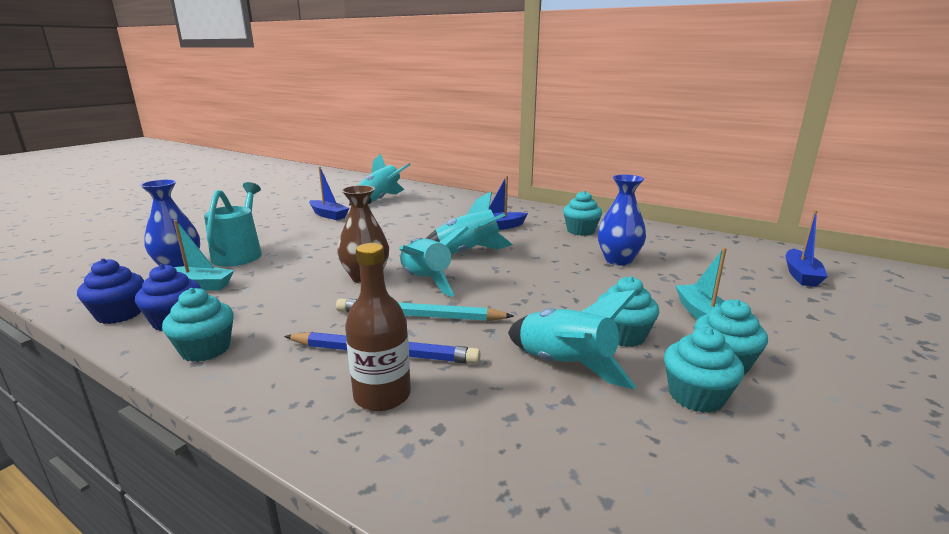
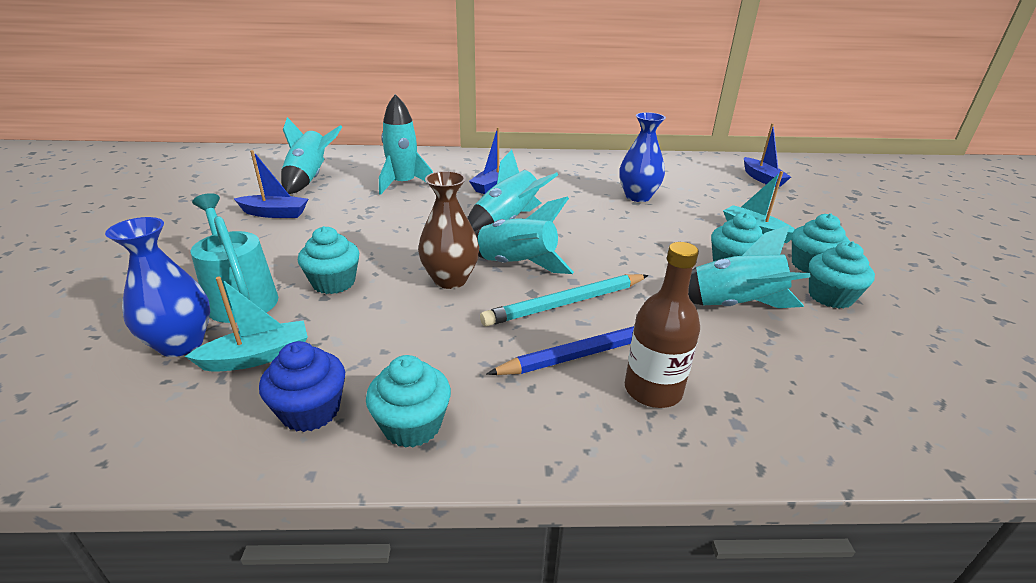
camera: 35 degrees left, 10 degrees up
blue cupcake [77,258,144,324] -> none
turquoise cupcake [563,191,602,236] -> turquoise cupcake moved to [298,226,359,294]
none -> turquoise rocket [379,94,433,195]

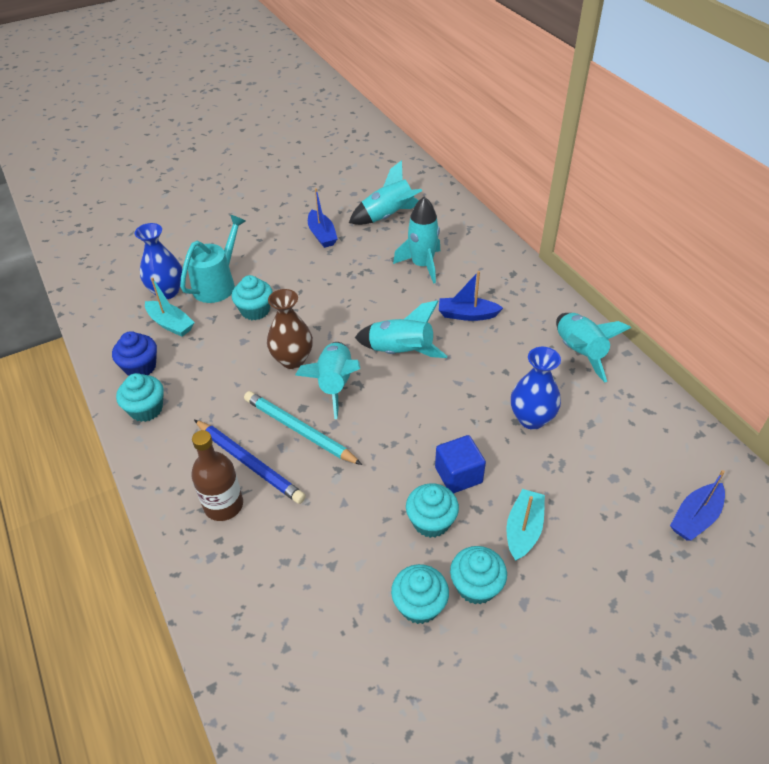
camera: 65 degrees right, 15 degrees up
turquoise rocket [688,225,811,308] -> turquoise rocket moved to [556,313,631,382]
none -> blue cube [435,435,486,493]

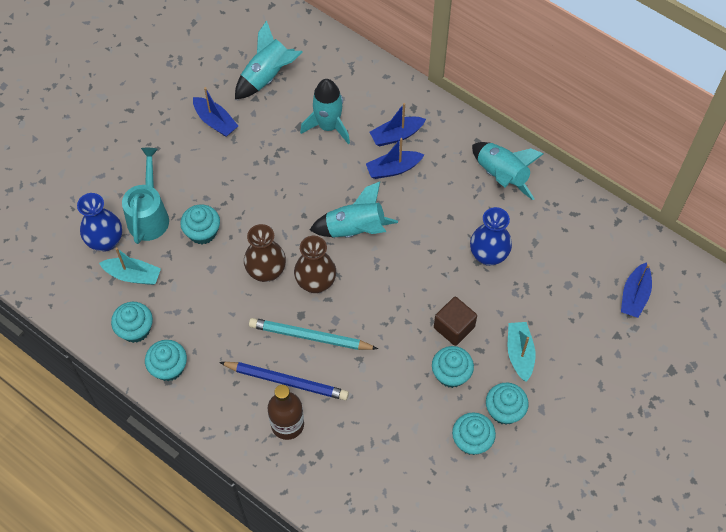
camera: 25 degrees left, 15 degrees up
blue cupcake [112,331,157,375] -> turquoise cupcake [111,302,153,343]
turquoise rocket [295,342,360,419] -> brown vase [294,236,336,293]
blue cube [435,435,486,493] -> brown cube [434,297,477,346]
none -> blue boat [370,103,426,146]

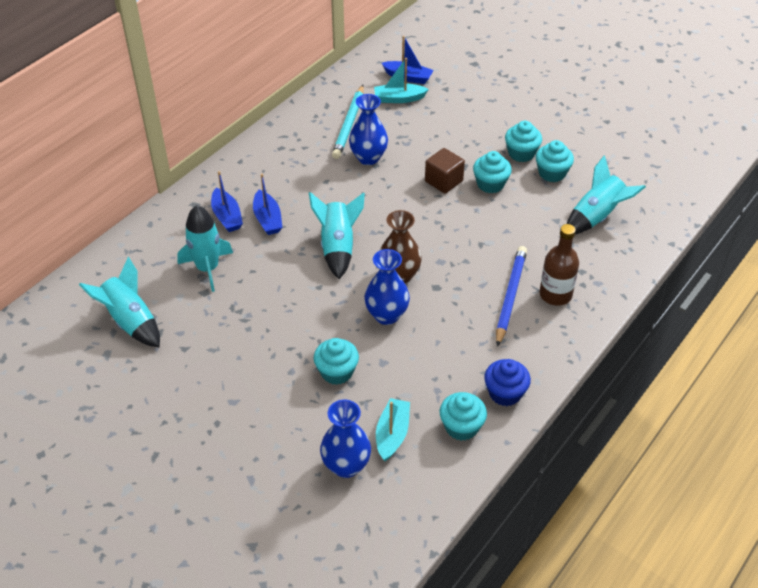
camera: 90 degrees left, 15 degrees down
turquoise watering can [122,148,169,244] -> none
turquoise cupcake [145,340,187,381] -> blue cupcake [484,359,531,406]
blue boat [193,87,238,137] -> none
brown vase [244,224,286,282] -> blue vase [365,249,410,325]
turquoise pencil [249,318,378,350] -> turquoise pencil moved to [332,85,364,159]
turquoise rocket [472,142,544,200] -> turquoise rocket moved to [567,155,646,234]
turquoise boat [508,322,536,382] -> turquoise boat moved to [374,58,429,103]

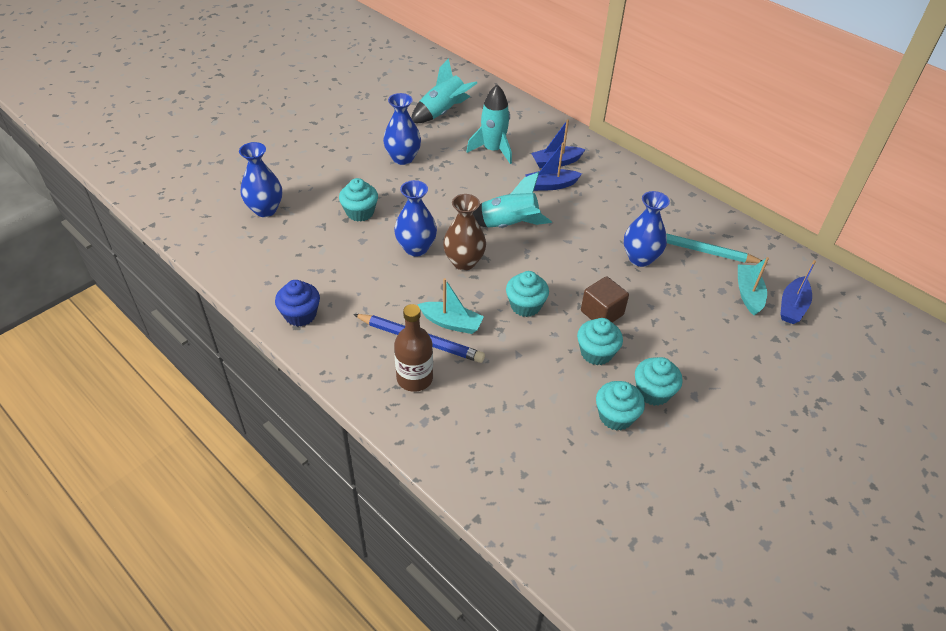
camera: 95 degrees right, 0 degrees up
turquoise boat [376,398,410,461] -> turquoise boat moved to [417,278,484,334]
turquoise cupcake [440,392,487,441] -> turquoise cupcake moved to [506,271,549,317]
turquoise rocket [567,155,646,234] -> none
none -> blue vase [383,93,421,165]

